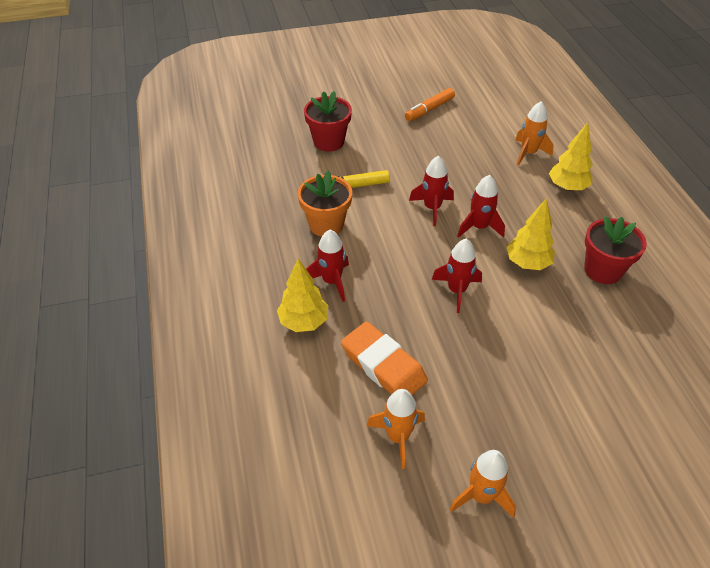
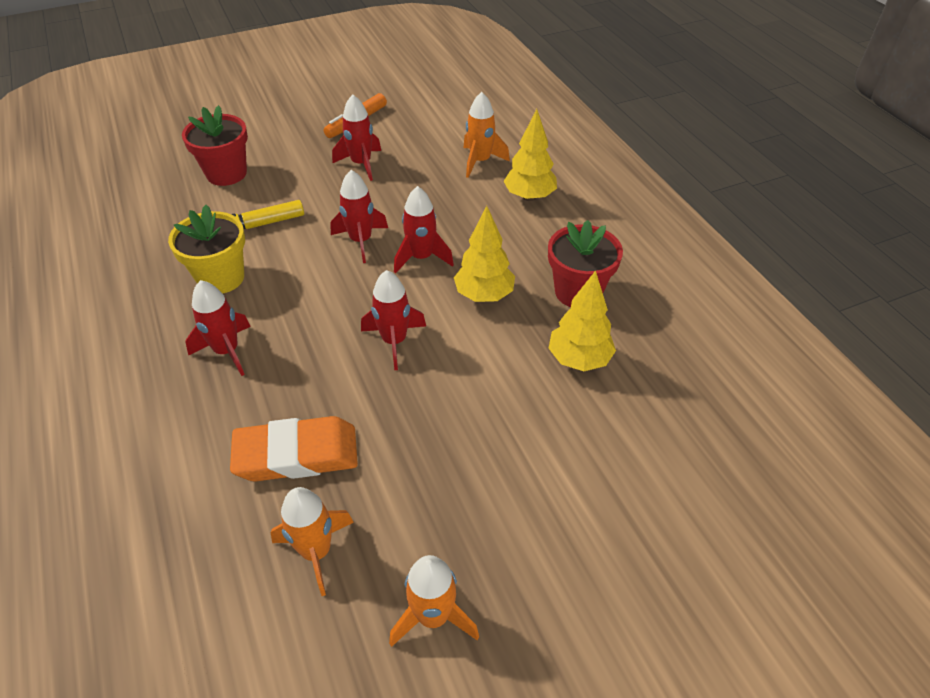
camera: 10 degrees left, 0 degrees up
yellow tree [277,259,328,332] -> yellow tree moved to [548,270,616,371]
orange flower pot [298,171,352,237] -> yellow flower pot [168,205,245,294]
orange eraser [341,321,428,395] -> orange eraser turned 45 degrees counterclockwise [230,416,358,482]
none -> red rocket [332,94,381,181]

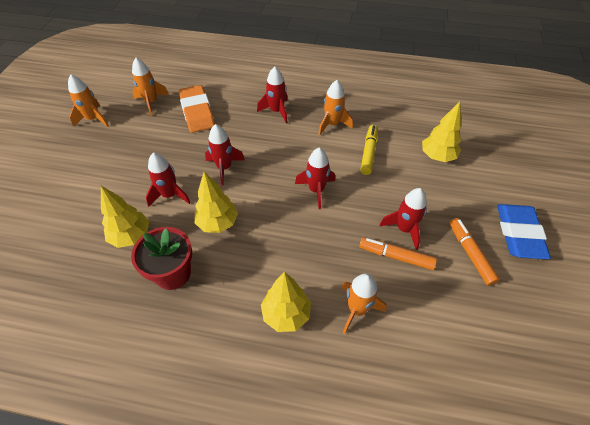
camera: 125 degrees right, 5 degrees up
yellow flower pot [168,205,245,294] -> orange rocket [318,80,353,136]
red flower pot [182,105,248,186] -> yellow tree [422,101,462,162]
orange eraser [230,416,358,482] -> orange eraser turned 45 degrees counterclockwise [179,85,215,133]
red rocket [394,186,454,273] -> red rocket moved to [146,152,191,207]
none -> orange marker [359,237,437,270]
none -> blue eraser [497,204,551,260]

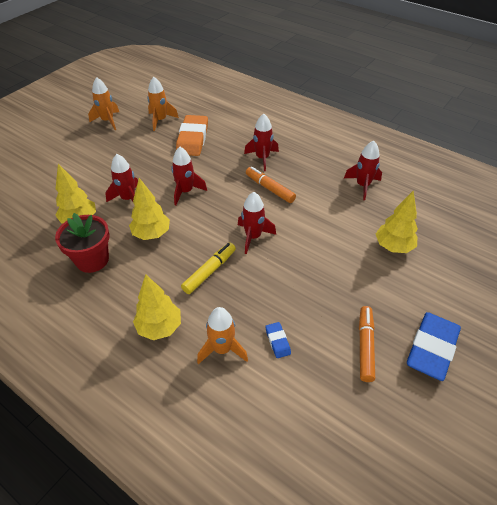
camera: 25 degrees right, 5 degrees down
orange rocket [318,80,353,136] -> none
orange marker [359,237,437,270] -> orange marker moved to [246,167,296,203]
yellow marker [360,125,378,175] -> yellow marker moved to [181,242,236,294]
red rocket [379,188,427,250] -> red rocket moved to [344,140,382,200]
none -> blue eraser [265,322,291,358]

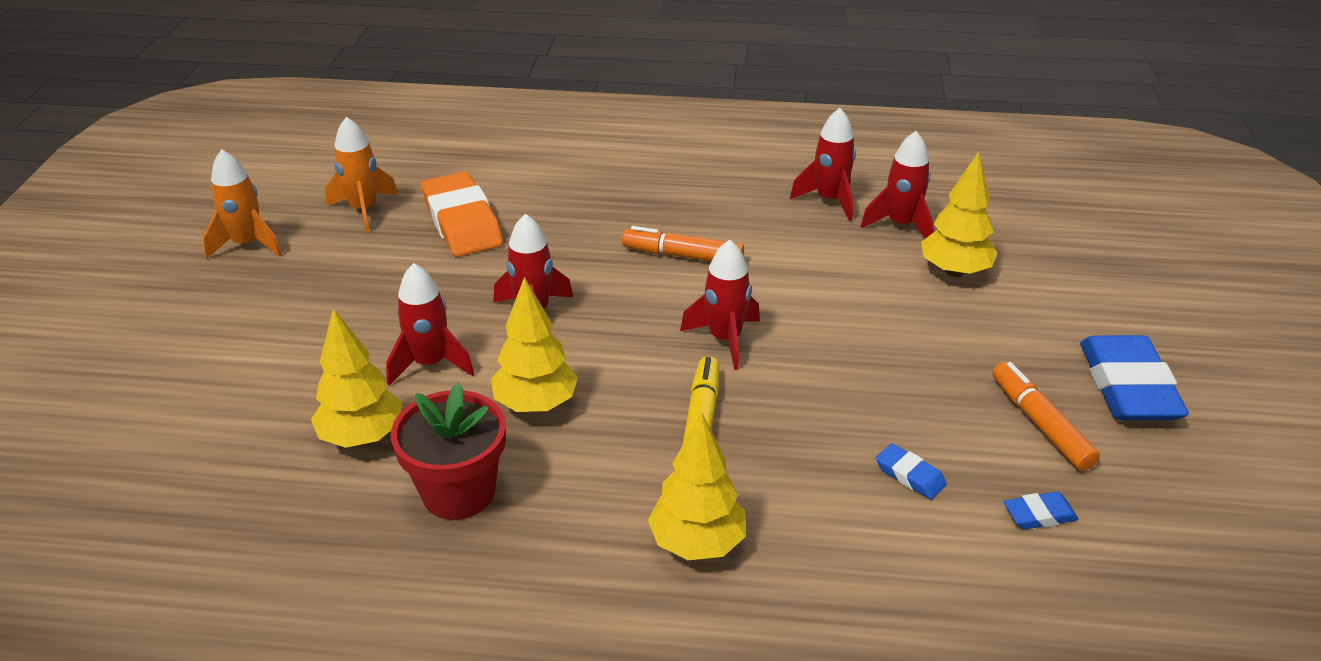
camera: 30 degrees left, 10 degrees down
orange rocket [197,307,248,364] -> none
red rocket [244,114,279,171] -> red rocket moved to [860,131,934,239]
none -> blue eraser [1003,492,1079,529]

